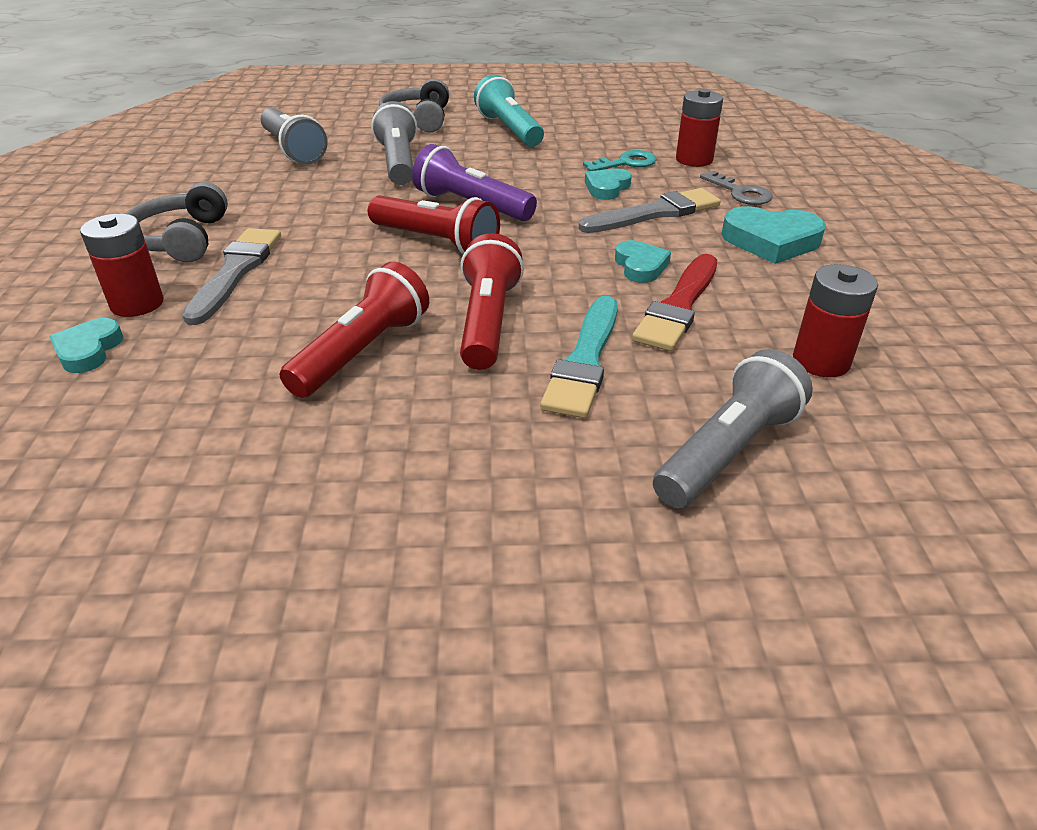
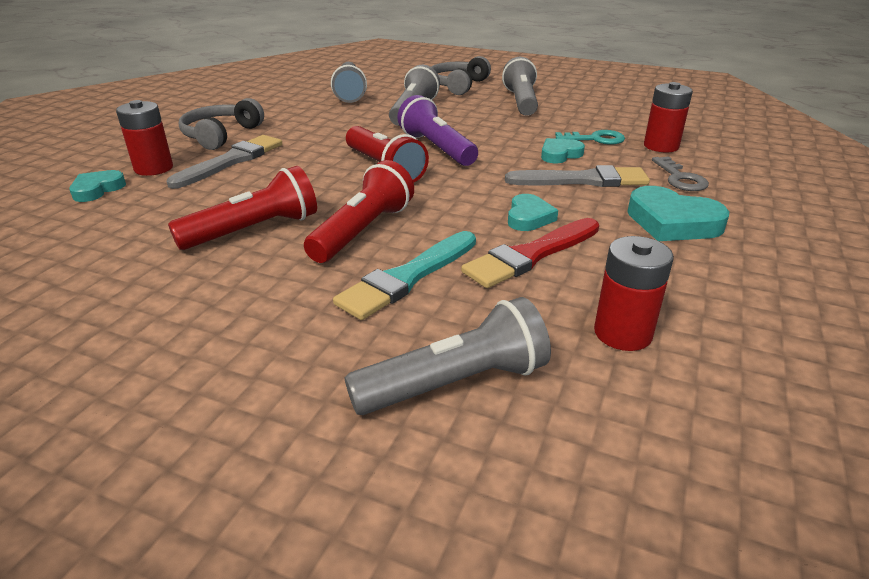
camera: 25 degrees right, 5 degrees down
turquoise flashlight [474,75,544,147] -> grey flashlight [502,57,538,116]

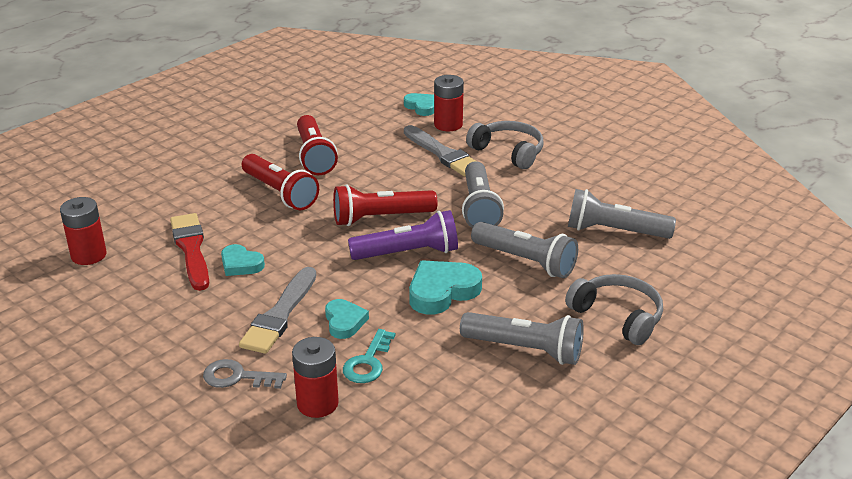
camera: 110 degrees right, 0 degrees up
turquoise brush [333,231,476,320] -> none
grey flashlight [345,297,551,415] -> grey flashlight moved to [462,161,504,228]
turquoise heart [627,186,729,241] -> turquoise heart moved to [409,260,482,314]

